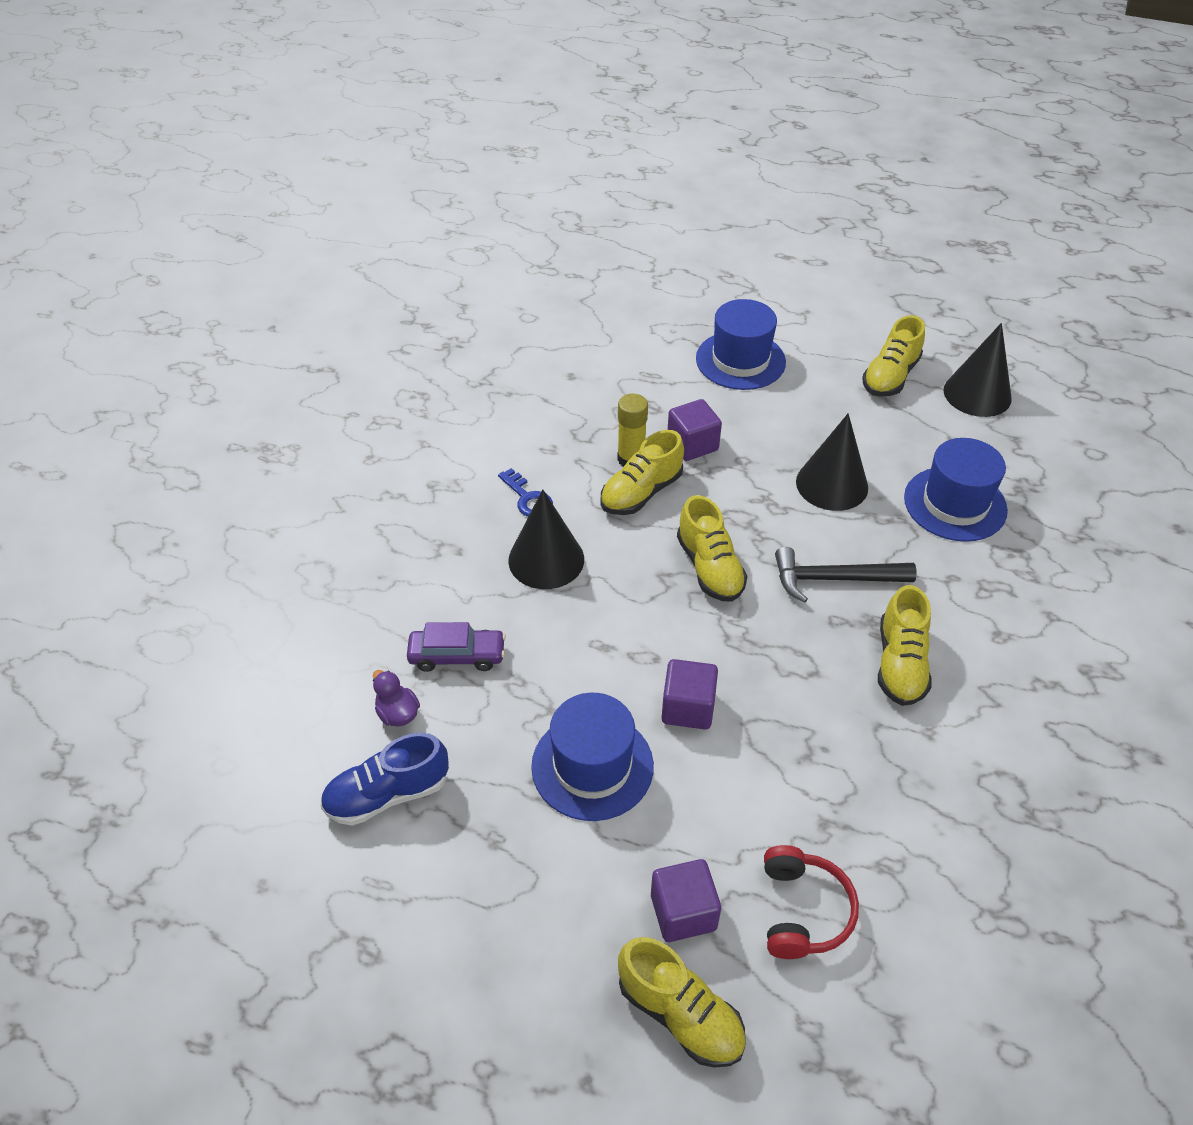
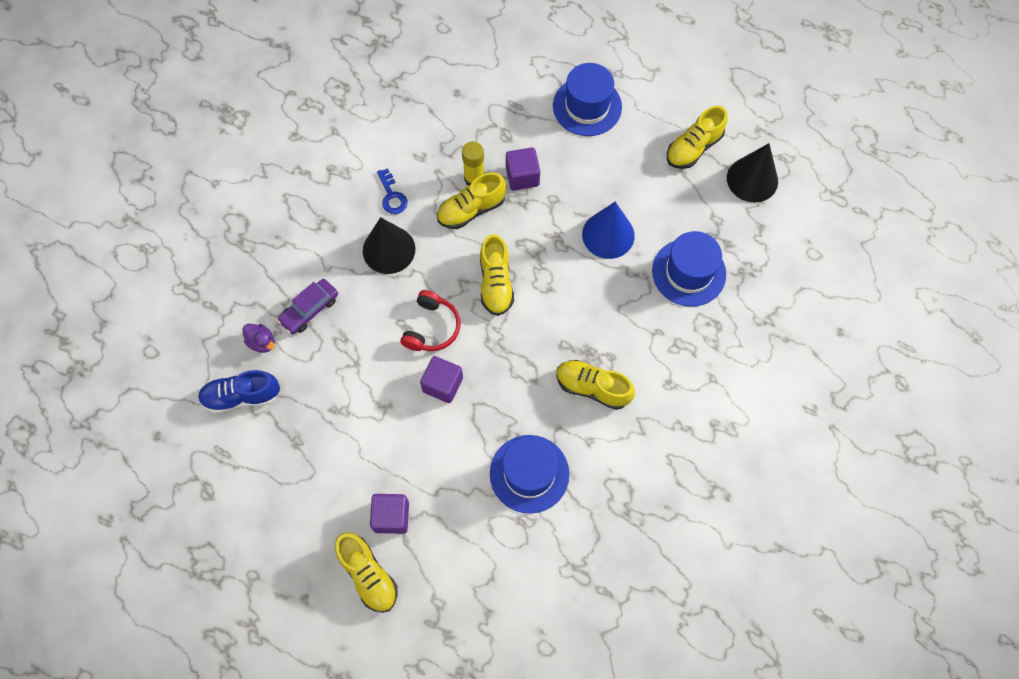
camera: 15 degrees right, 20 degrees up
purple duck [373,670,420,727] -> purple duck turned 150 degrees clockwise [242,324,275,353]
purple car [407,622,506,672] -> purple car turned 120 degrees clockwise [277,279,338,334]
blue hat [531,693,654,821] -> blue hat moved to [490,435,569,514]
red headphones [764,845,859,959] -> red headphones moved to [400,290,461,351]
black hammer [775,547,917,603] -> none
black cone [796,413,868,511] -> blue cone [582,202,635,259]
yellow shoe [878,585,932,706] -> yellow shoe turned 90 degrees clockwise [556,360,635,410]

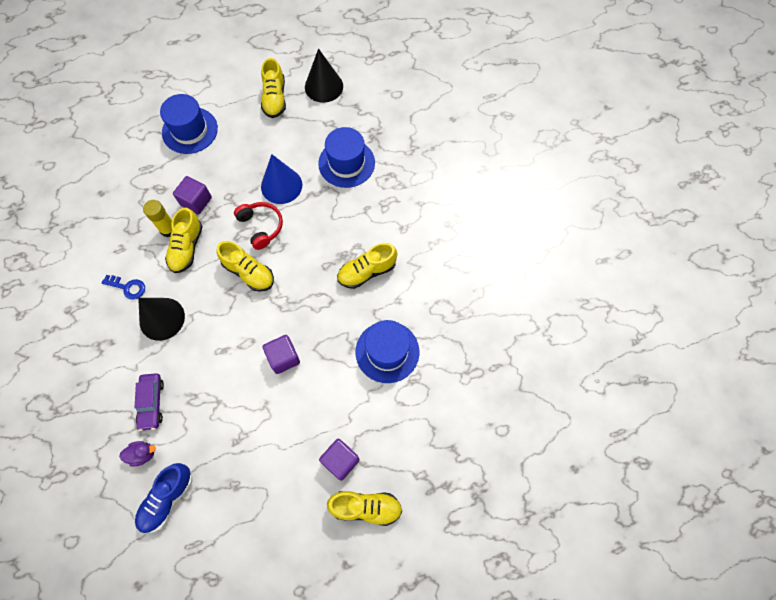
camera: 50 degrees left, 0 degrees up
red headphones [400,290,461,351] -> red headphones moved to [234,202,283,250]

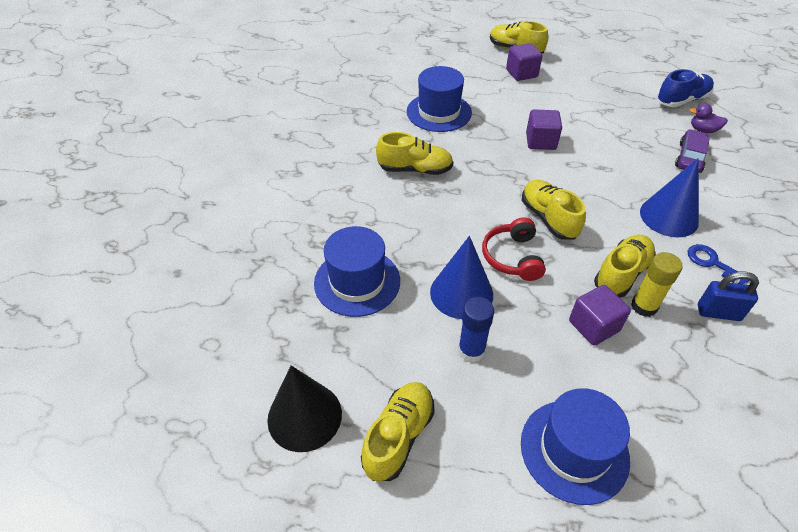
camera: 150 degrees left, 20 degrees down
black cone [138,298,185,341] -> blue cone [640,158,699,237]
none -> blue glue stick [458,297,494,363]
none -> blue padlock [698,272,759,321]

